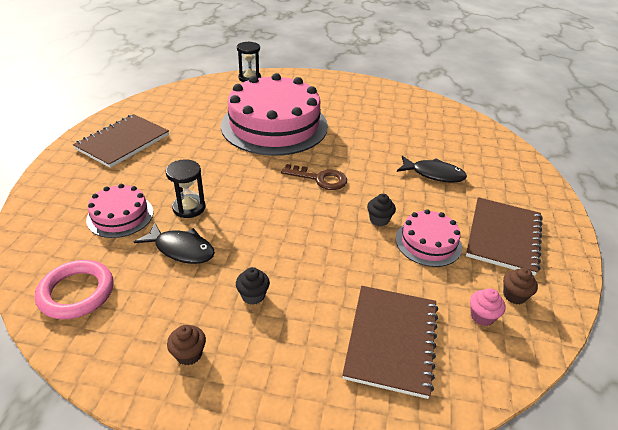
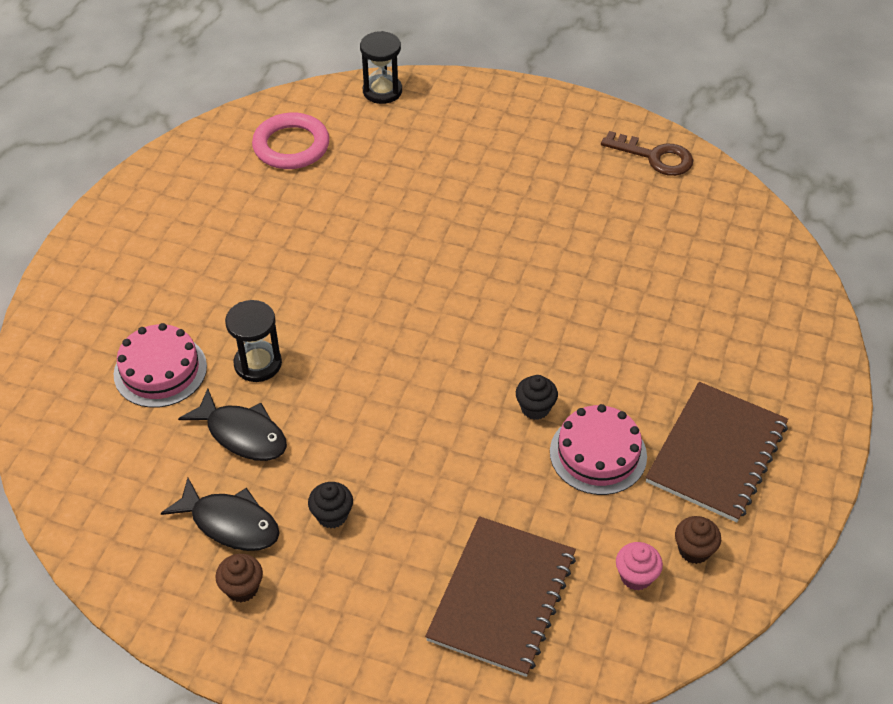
camera: 10 degrees right, 10 degrees up
pink ring [35,260,113,320] -> pink ring moved to [252,112,330,169]
brown notebook [73,114,169,168] -> none
pink cake [221,73,328,156] -> none
brown key [281,164,347,190] -> brown key moved to [601,131,693,176]
black fish [397,156,467,183] -> black fish moved to [161,478,280,551]

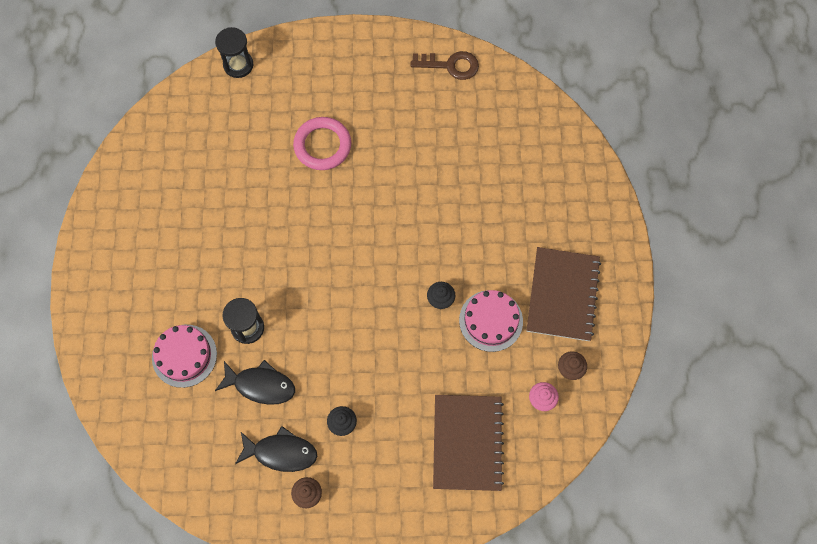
camera: 20 degrees left, 20 degrees up
pink ring [252,112,330,169] -> pink ring moved to [293,117,351,170]

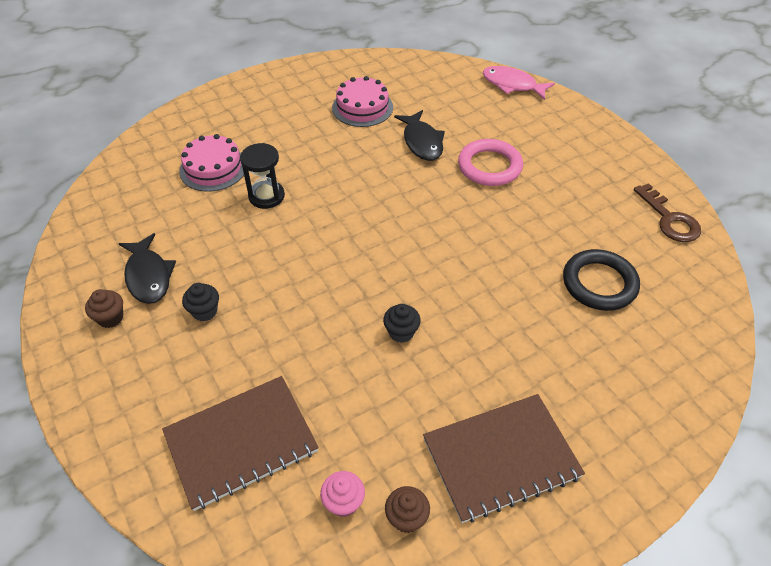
camera: 60 degrees right, 20 degrees down
black hourglass [215,27,253,78] -> pink fish [483,66,555,100]
black fish [215,360,295,405] -> black fish moved to [394,110,445,161]
pink cake [459,290,523,352] -> pink cake moved to [332,76,393,127]
none -> black ring [563,249,640,311]

